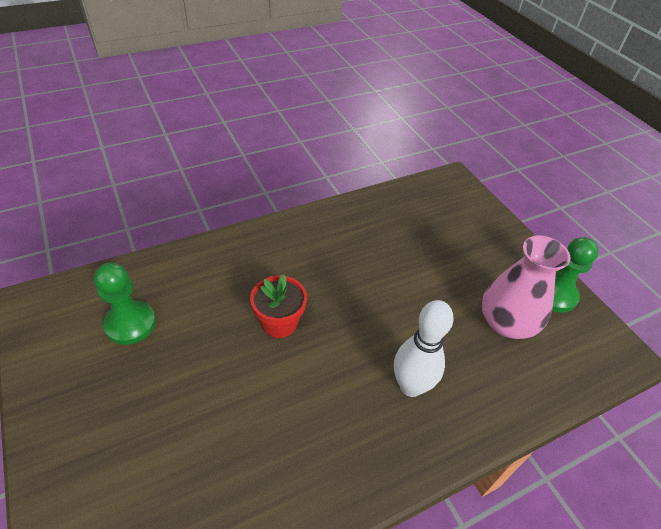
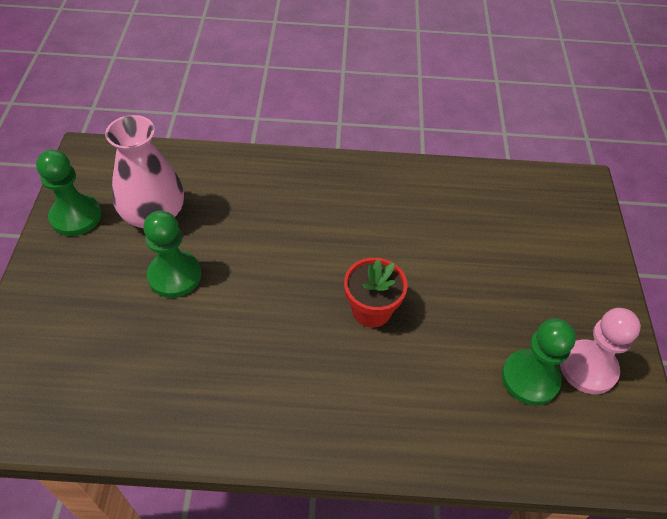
camera: 150 degrees left, 5 degrees up
white bowling pin [394,300,454,397] -> none
none -> green pawn [143,210,201,298]
none -> pink pawn [560,308,641,394]

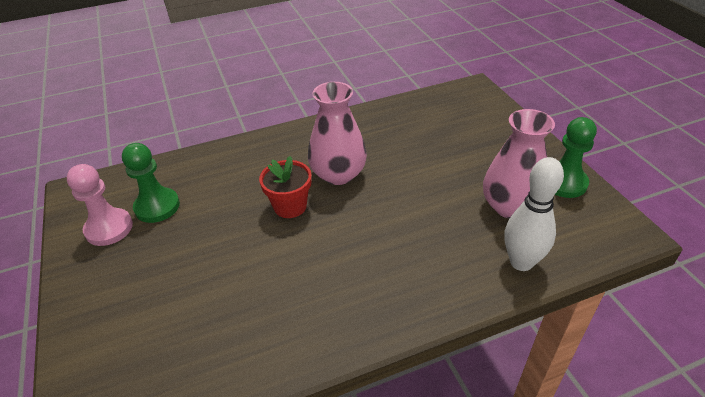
camera: 160 degrees right, 10 degrees down
green pawn [143,210,201,298] -> none
none -> pink vase [308,82,367,185]
none -> white bowling pin [505,157,564,271]

